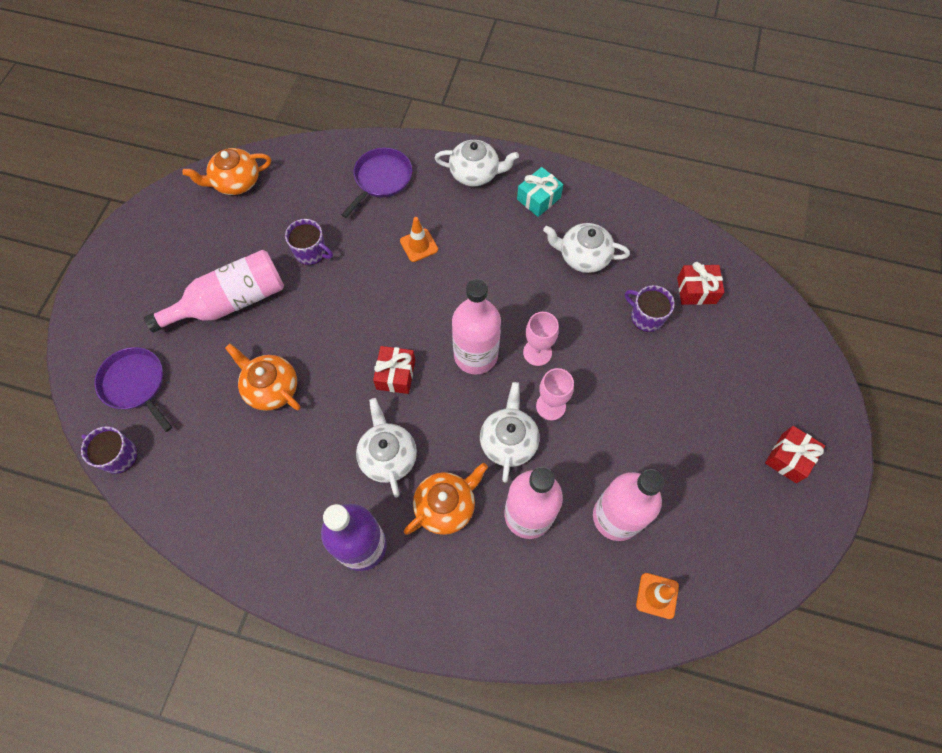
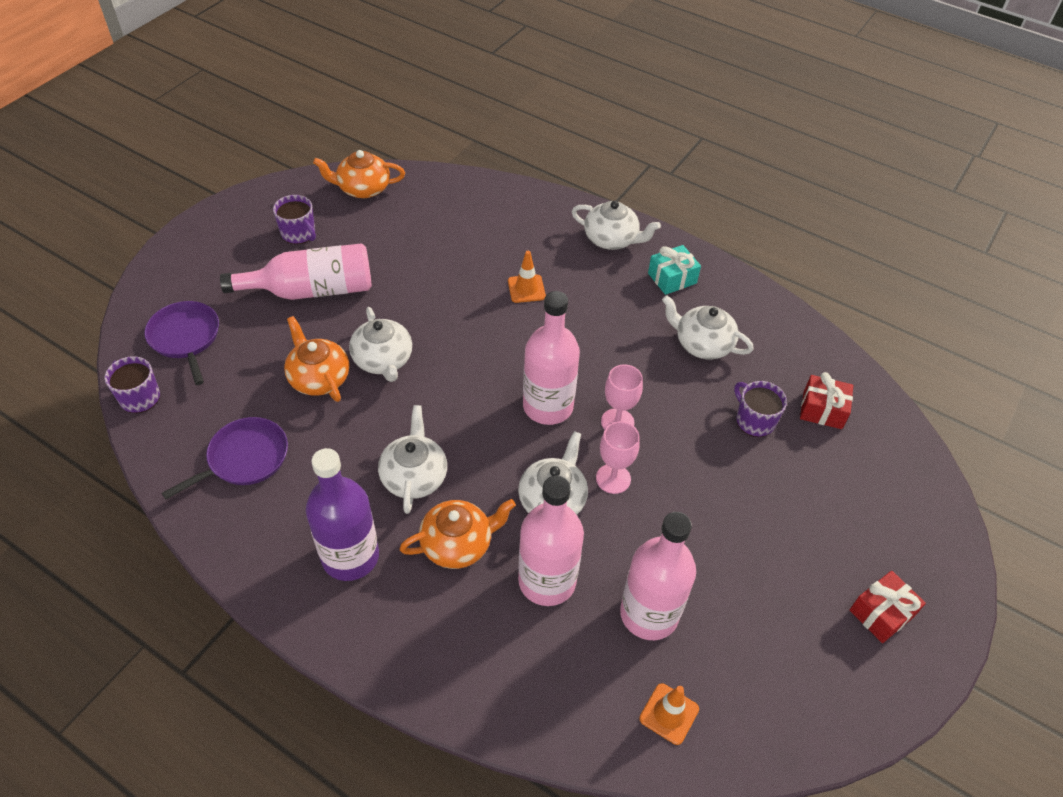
camera: 15 degrees right, 15 degrees down
purple mug [285,219,333,265] -> purple mug moved to [273,195,316,244]
purple pan [341,148,412,218] -> purple pan moved to [162,417,288,499]
red gift [373,346,415,394] -> none
none -> white teapot [349,307,412,382]

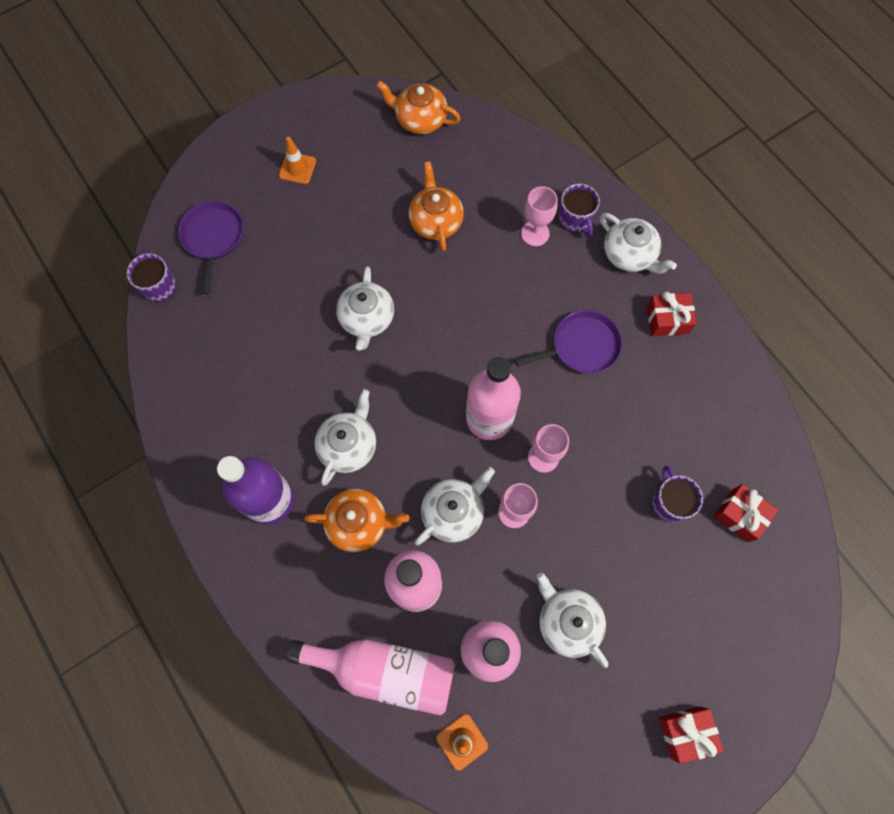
camera: 25 degrees right, 20 degrees up
purple pan [162,417,288,499] -> purple pan moved to [515,310,622,373]
pink bottle [220,243,372,300] -> pink bottle moved to [287,639,455,716]
purple mug [273,195,316,244] -> purple mug moved to [559,184,600,237]
orange teapot [284,316,349,402] -> orange teapot moved to [408,162,464,252]
orange traffic cone [508,251,546,303] -> orange traffic cone moved to [279,137,316,184]
turquoise gift [648,245,701,295] -> red gift [647,292,697,336]
white teapot [662,295,754,359] -> white teapot moved to [537,573,608,668]
none -> pink goblet [521,186,558,246]

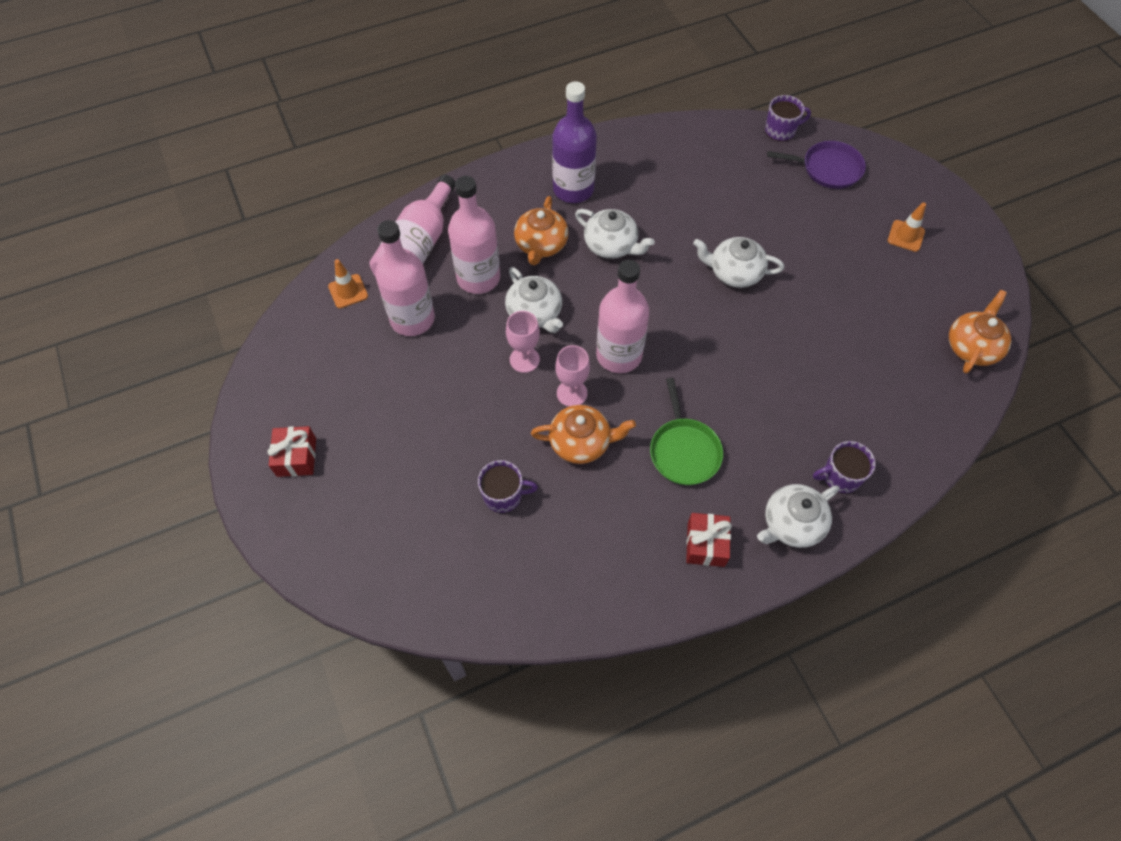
camera: 100 degrees right, 10 degrees down
orange teapot [408,162,464,252] -> orange teapot moved to [531,405,636,464]
purple pan [515,310,622,373] -> green pan [650,378,723,485]
pink goblet [521,186,558,246] -> none
white teapot [537,573,608,668] -> none
red gift [714,484,778,542] -> none

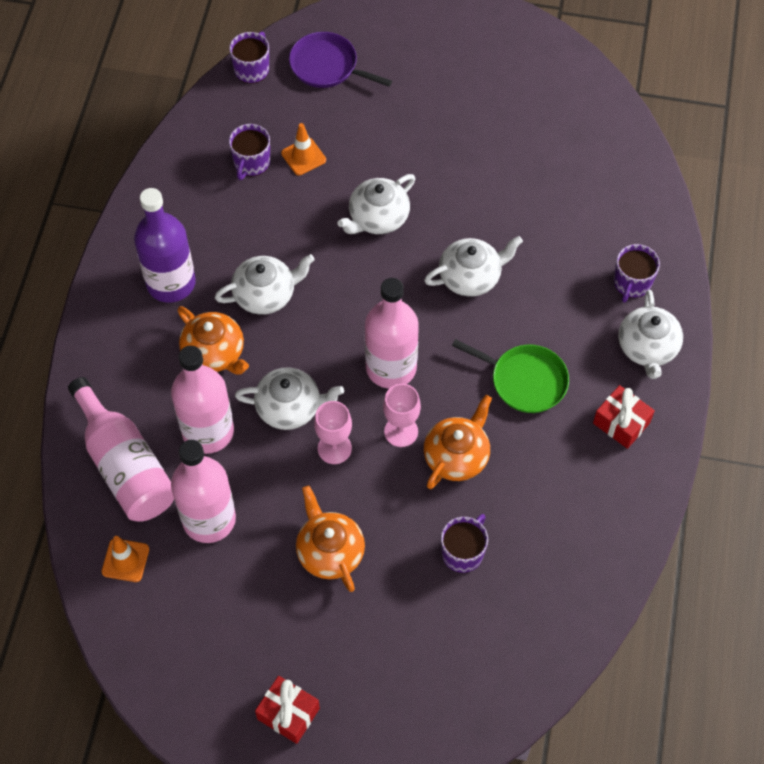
camera: 55 degrees left, 0 degrees up
purple pan [767,141,866,189] -> purple pan turned 105 degrees counterclockwise [289,32,392,88]
orange traffic cone [888,202,926,252] -> orange traffic cone moved to [281,123,326,175]
orange teapot [949,290,1012,373] -> orange teapot moved to [296,486,365,592]
none -> purple mug [229,124,270,180]
none -> white teapot [424,236,523,297]

